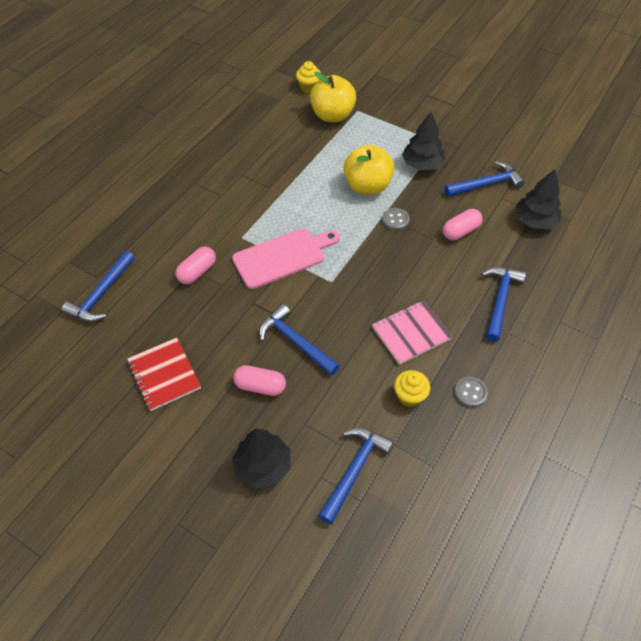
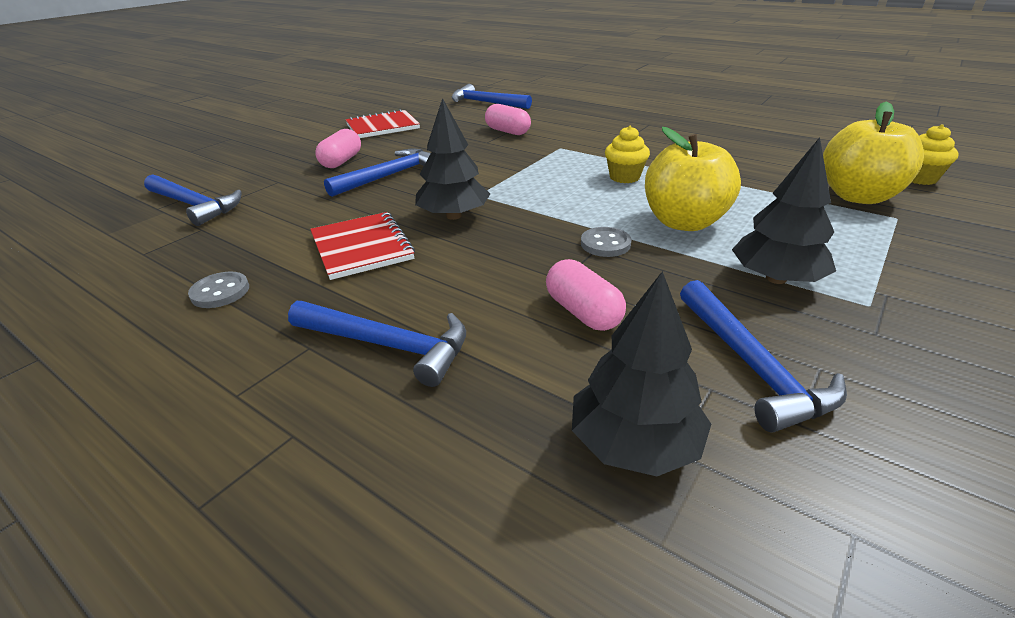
camera: 95 degrees right, 20 degrees down
pink cutting board [232,228,340,289] -> none
black tree [232,428,291,489] -> black tree moved to [415,98,490,220]
pink notebook [372,300,452,365] -> red notebook [310,212,415,280]
yellow cupcake [394,370,430,407] -> yellow cupcake moved to [605,126,650,183]

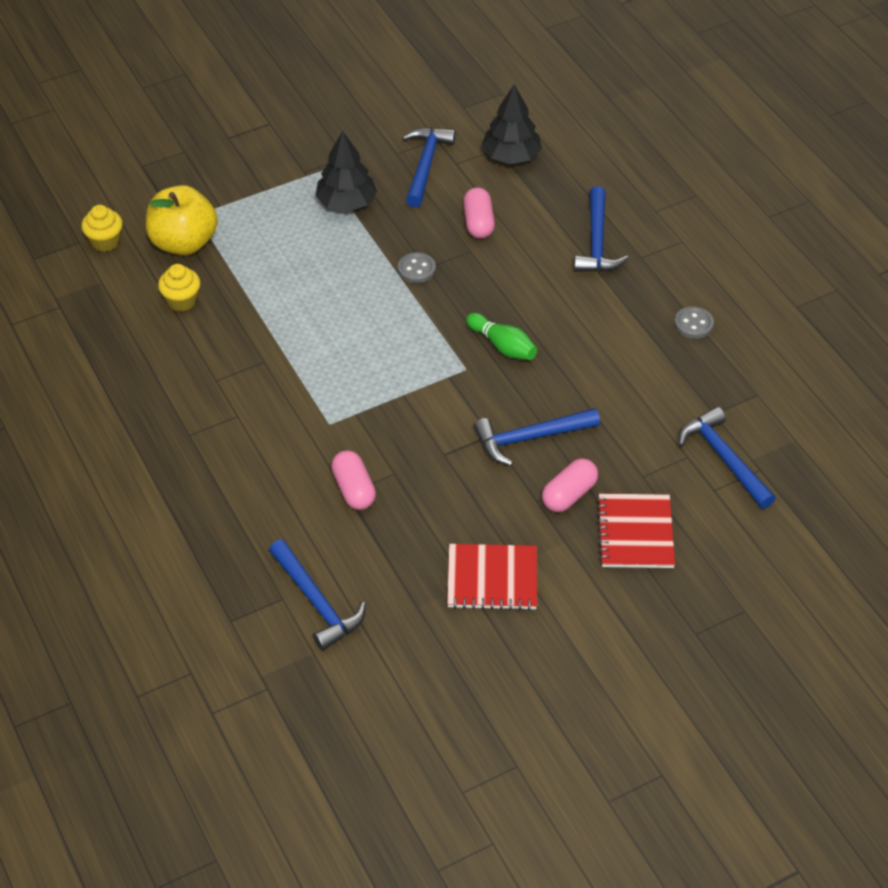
camera: 155 degrees left, 15 degrees up
blue hammer [288,301,466,387] -> blue hammer turned 135 degrees counterclockwise [574,186,629,272]
red notebook [310,212,415,280] -> red notebook moved to [596,494,675,568]
black tree [415,98,490,220] -> green bowling pin [466,313,537,360]
yellow cupcake [605,126,650,183] -> yellow cupcake moved to [158,264,200,311]
yellow apple [645,127,741,231] -> none

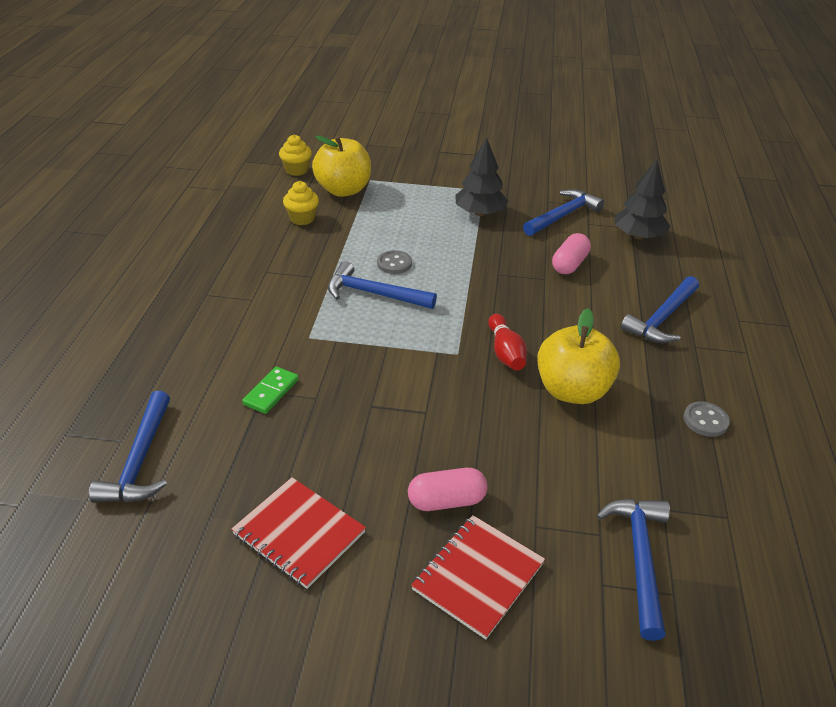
camera: 35 degrees right, 10 degrees down
pink capsule [331,451,376,510] -> green domino [242,367,299,414]
grey button [398,252,436,283] -> grey button moved to [377,250,412,274]
green bowling pin [466,313,537,360] -> red bowling pin [488,314,527,371]
blue hammer [474,408,600,466] -> blue hammer moved to [328,261,437,309]
none -> yellow apple [537,308,620,404]

